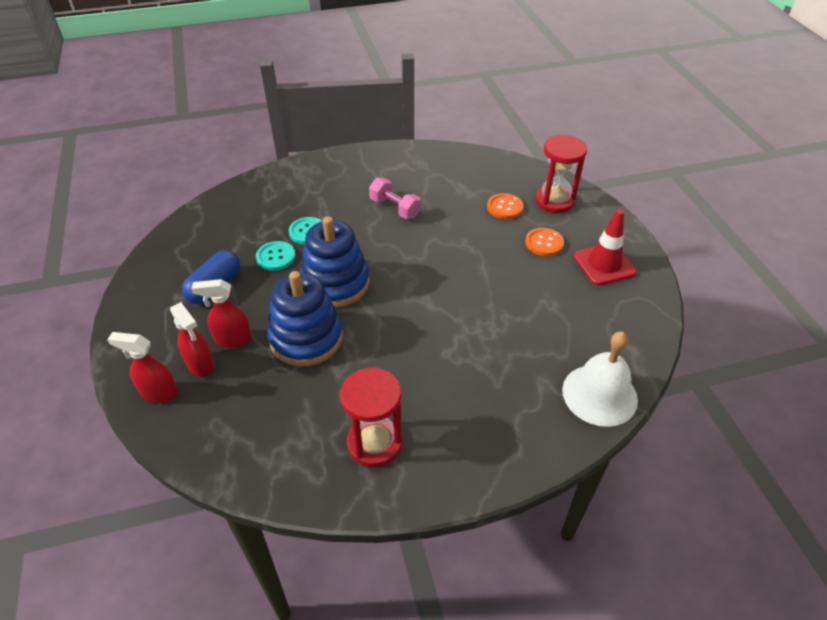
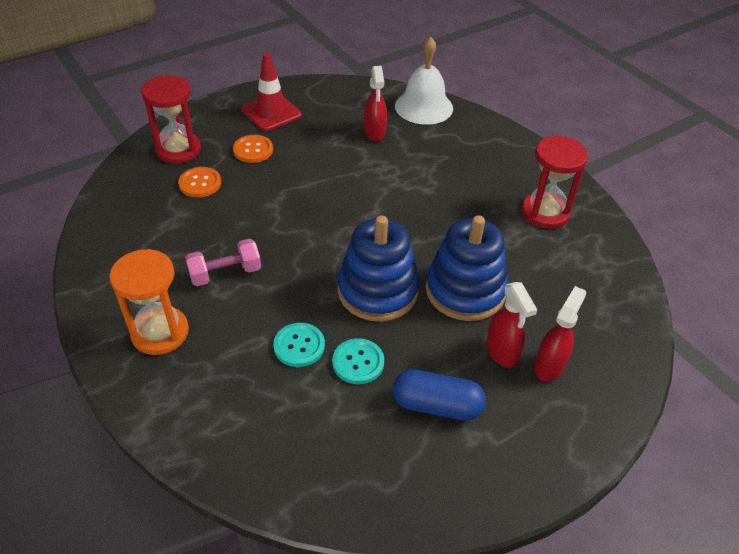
camera: 110 degrees left, 0 degrees up
red spray bottle [107,332,178,403] -> red spray bottle moved to [364,66,387,141]
pink dumbbell [369,178,421,219] -> pink dumbbell turned 45 degrees clockwise [185,239,261,286]
none -> orange hourglass [110,249,189,355]

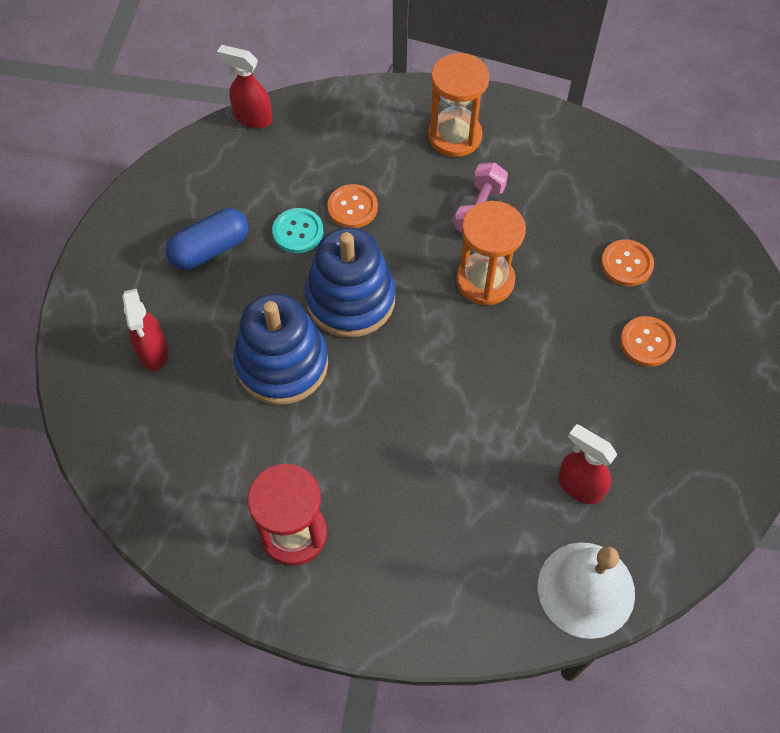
camera: 135 degrees right, 15 degrees up
red hourglass [141,75,201,164] -> none
red traffic cone [242,53,302,131] -> none
turquoise button [273,323,325,367] -> orange button [327,184,378,228]
red spray bottle [486,282,537,368] -> red spray bottle moved to [217,45,272,128]
none -> orange hourglass [456,201,526,305]

